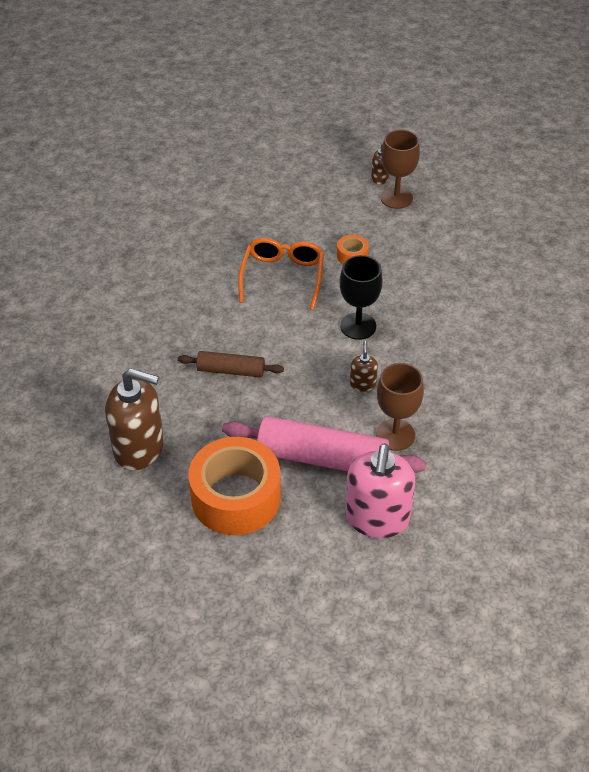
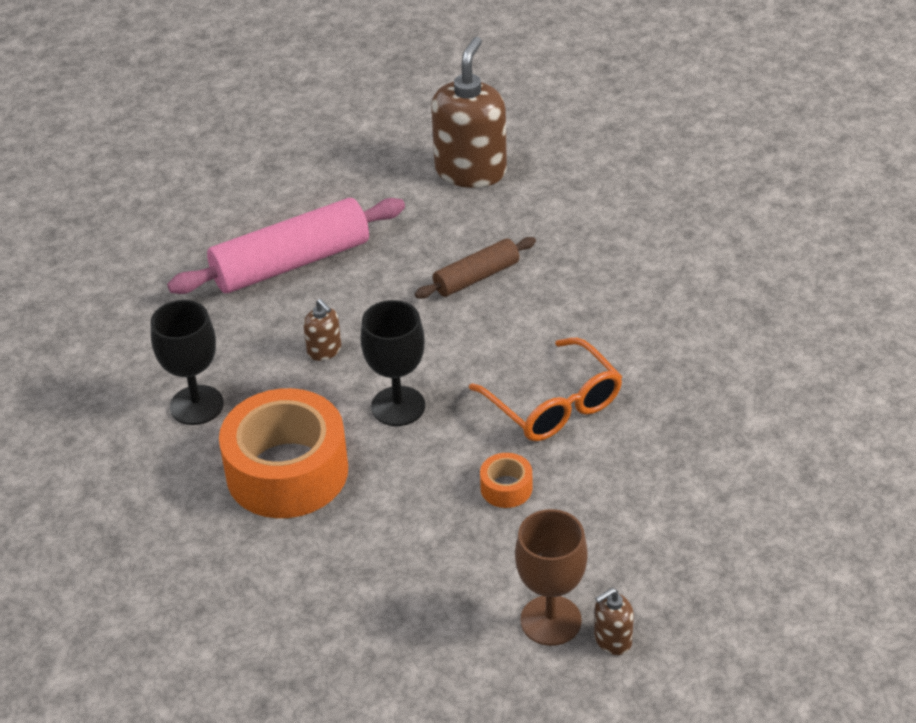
camera: 140 degrees right, 5 degrees down
brown soap dispenser [105,369,164,470] -> brown soap dispenser turned 135 degrees clockwise [431,37,507,188]
orange tape [189,437,281,535] -> orange tape moved to [219,388,348,518]
pink soap dispenser [345,444,415,538] -> none
brown goblet [376,363,424,451] -> none
none -> black goblet [151,300,224,425]

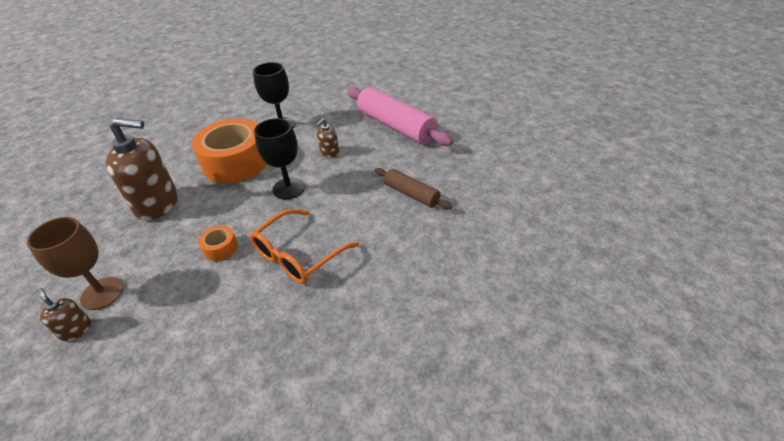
camera: 75 degrees right, 0 degrees up
brown soap dispenser [431,37,507,188] -> brown soap dispenser moved to [106,118,178,221]

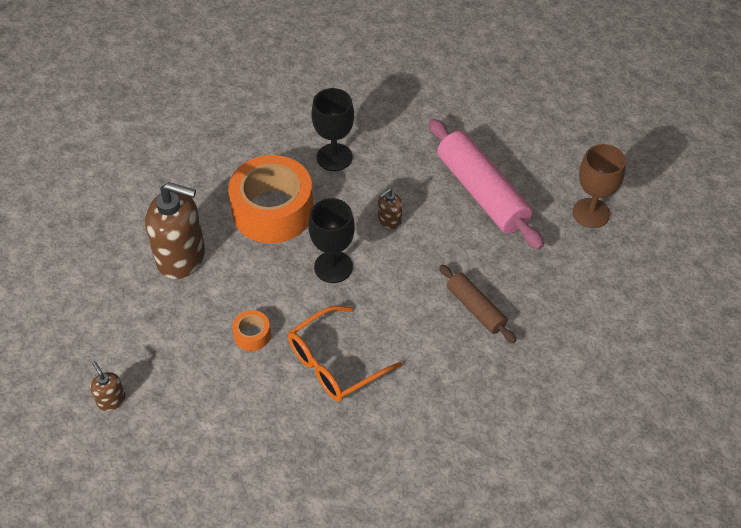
camera: 10 degrees right, 10 degrees up
brown goblet [27,217,124,310] -> brown goblet moved to [572,144,626,228]

